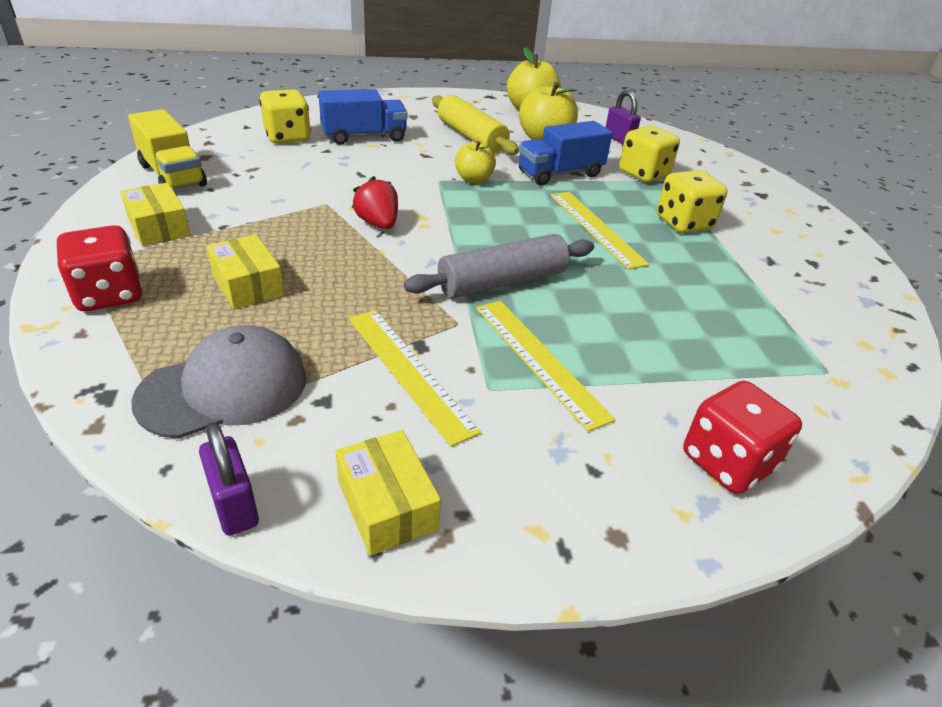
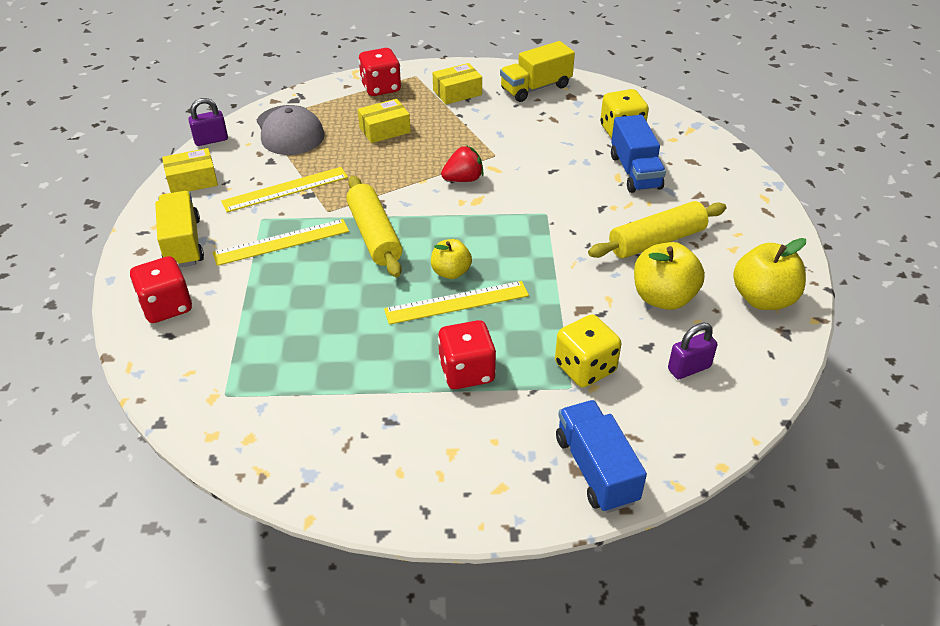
camera: 100 degrees right, 5 degrees up
grey rolling pin [404,234,594,298] -> yellow rolling pin [346,176,402,277]
yellow apple [455,141,496,184] -> yellow apple moved to [431,239,472,279]
blue truck [519,121,613,185] -> blue truck moved to [556,400,647,513]
yellow dice [657,170,727,233] -> red dice [438,320,496,389]
none -> yellow truck [155,191,204,268]

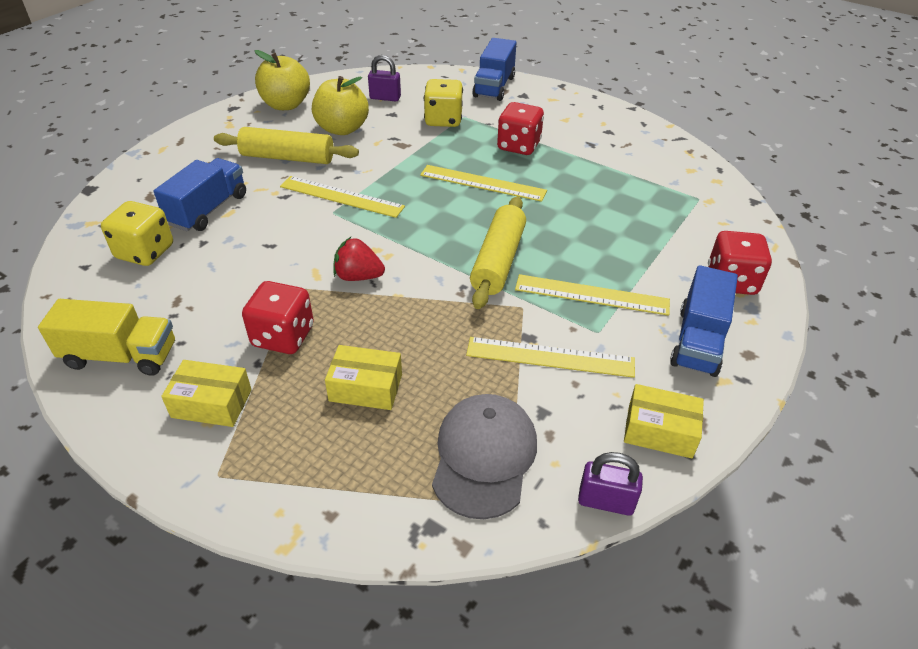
camera: 145 degrees left, 0 degrees up
yellow truck [155,191,204,268] -> blue truck [670,265,738,377]
red dice [359,48,401,96] -> red dice moved to [242,281,314,354]
yellow apple [431,239,472,279] -> none
none -> yellow ruler [280,176,405,218]

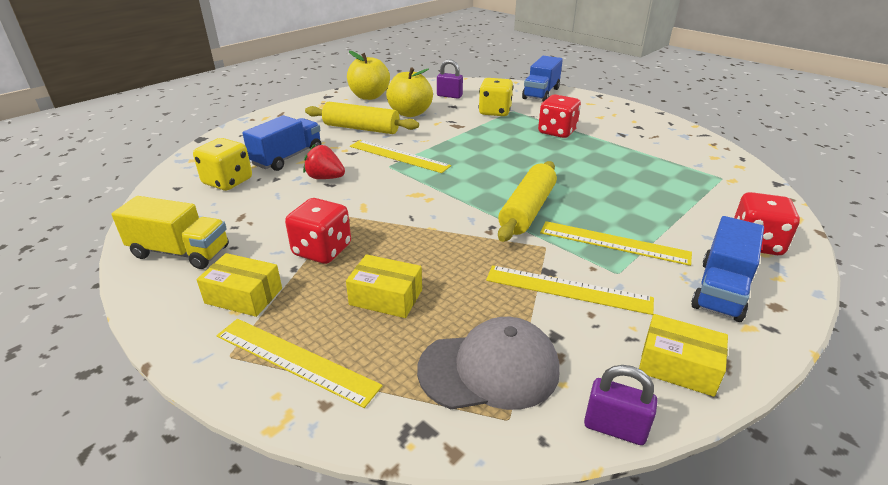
camera: 10 degrees right, 10 degrees down
red strawberry [333,237,385,281] -> red strawberry moved to [303,144,345,179]
yellow ruler [420,165,547,202] -> yellow ruler moved to [216,319,382,408]
grey cap [432,394,537,519] -> grey cap turned 60 degrees clockwise [417,317,560,410]

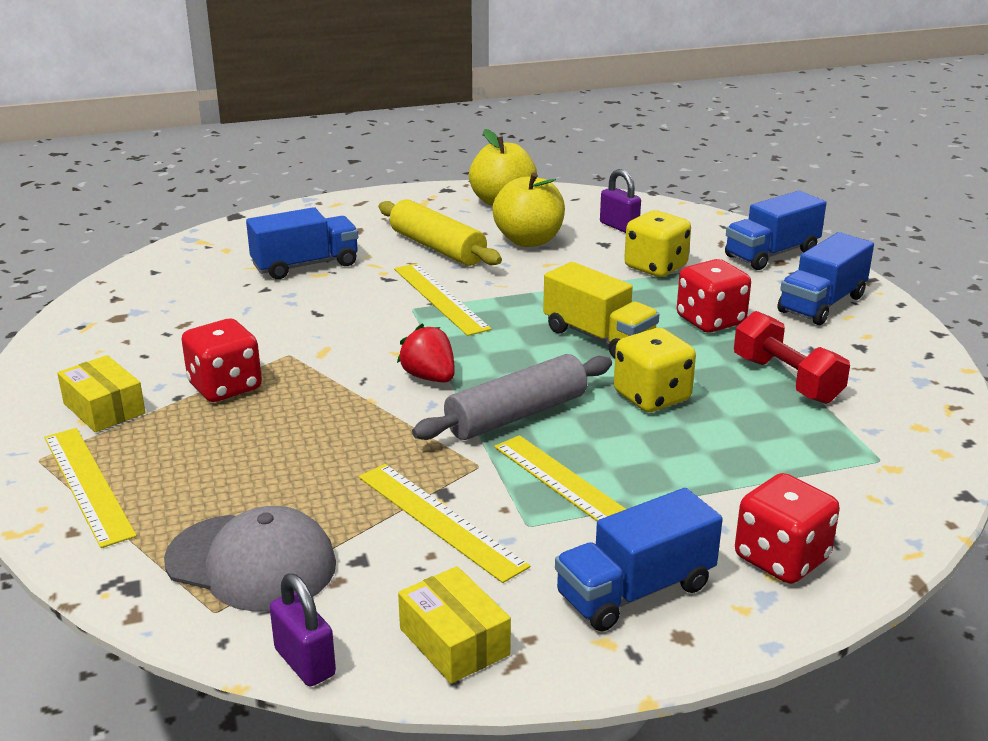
camera: 30 degrees right, 5 degrees down
yellow truck [111,196,229,269] -> yellow truck moved to [543,262,659,358]
yellow dice [193,138,252,190] -> yellow dice moved to [614,328,696,412]
red strawberry [303,144,345,179] -> red strawberry moved to [397,324,455,383]
yellow box [346,254,422,318] -> none
yellow rolling pin [498,161,557,242] -> grey rolling pin [412,354,612,440]
none -> red dumbbell [734,311,850,404]
none -> blue truck [778,232,874,325]

